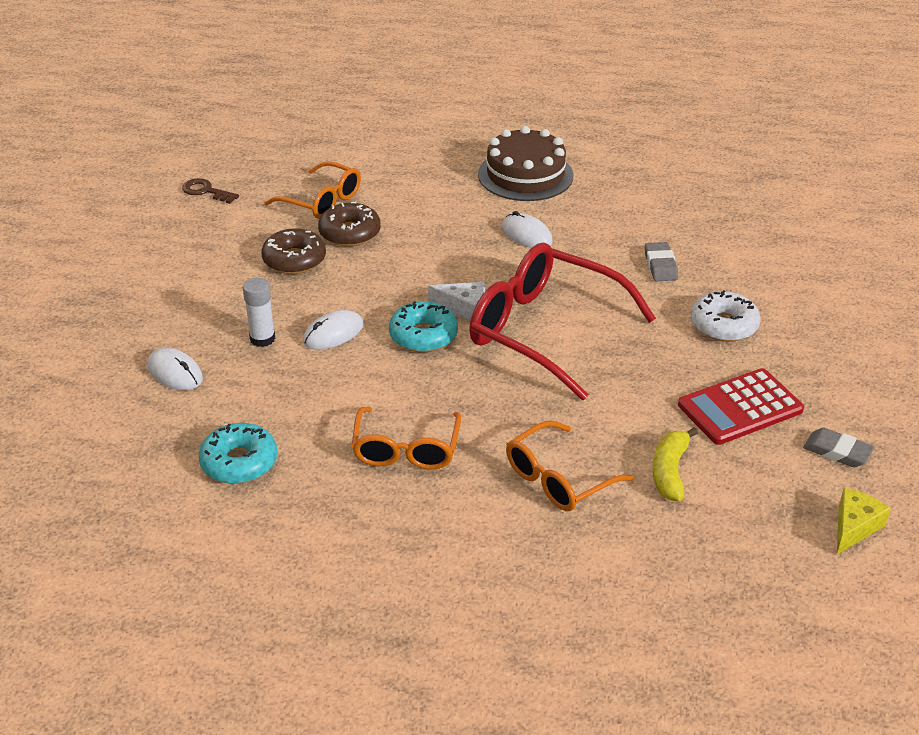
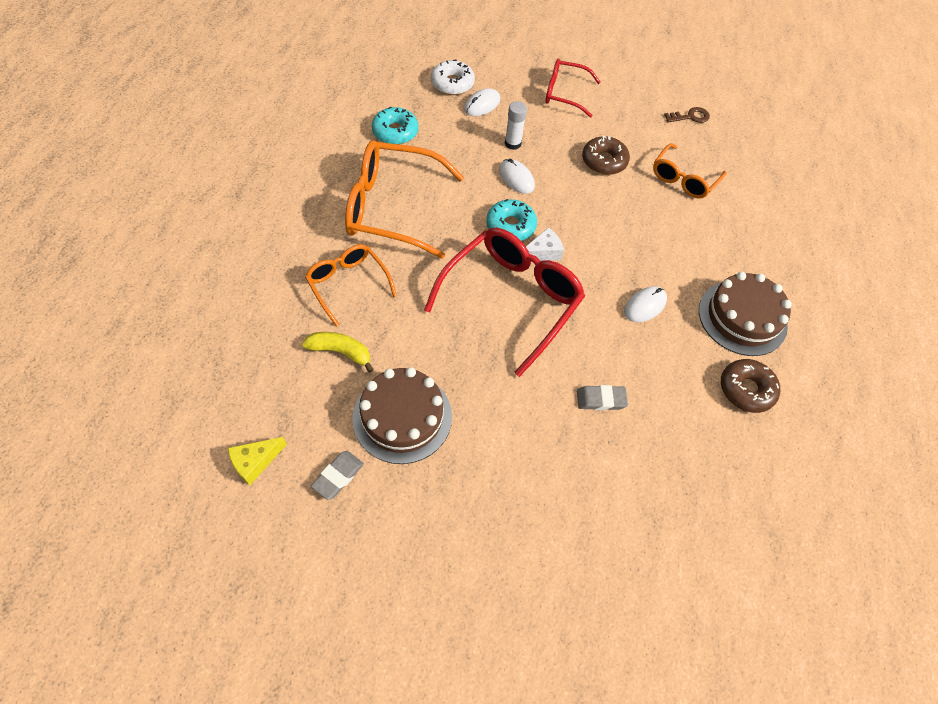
camera: 90 degrees right, 20 degrees up
brown key [182,178,239,204] -> brown key turned 45 degrees clockwise [664,107,710,123]
brown donut [318,202,381,247] -> brown donut moved to [721,359,780,413]
orange glasses [352,407,461,470] -> orange glasses [345,140,464,259], size x1.73
white cheese [428,282,485,321] -> white cheese turned 135 degrees counterclockwise [526,227,564,261]
red calculator [678,368,804,445] -> brown cake [353,367,452,464]
white donut [691,290,761,342] -> white donut moved to [431,60,475,95]
yellow cheese [837,488,891,555] -> yellow cheese turned 105 degrees clockwise [228,437,287,486]
none -> red glasses [545,59,601,117]

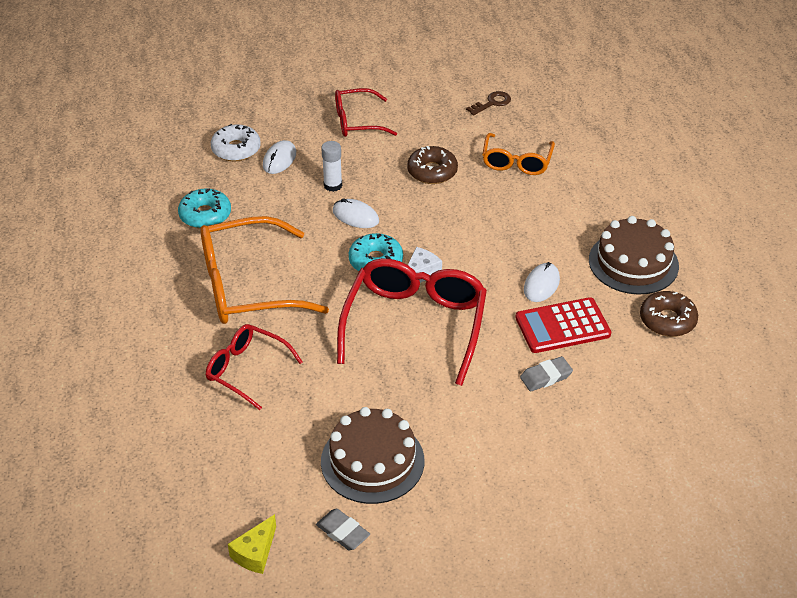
camera: 20 degrees left, 15 degrees down
yellow banana [302,332,374,373] -> none
orange glasses [305,244,397,327] -> red glasses [206,324,303,410]
grey eraser [311,451,364,500] -> grey eraser turned 60 degrees counterclockwise [316,509,370,550]
none -> red calculator [515,297,611,353]

